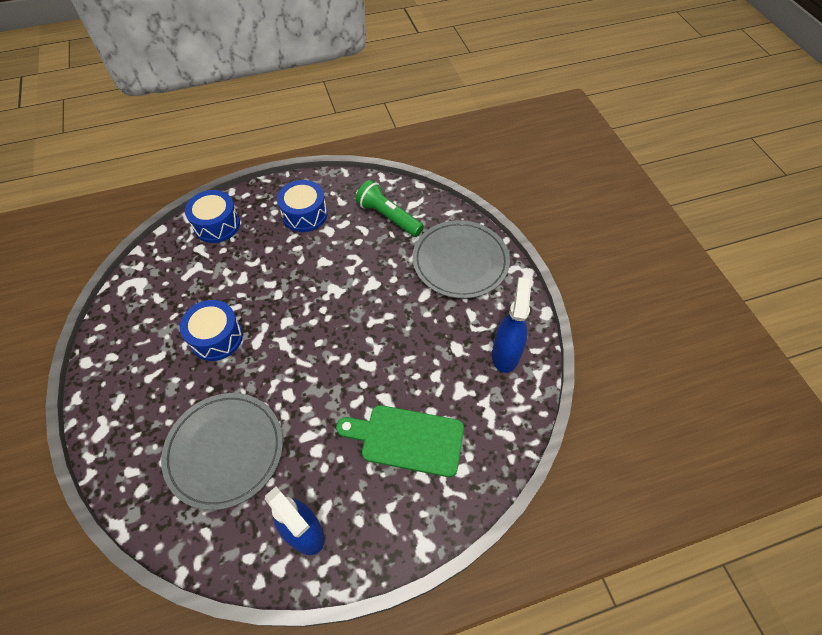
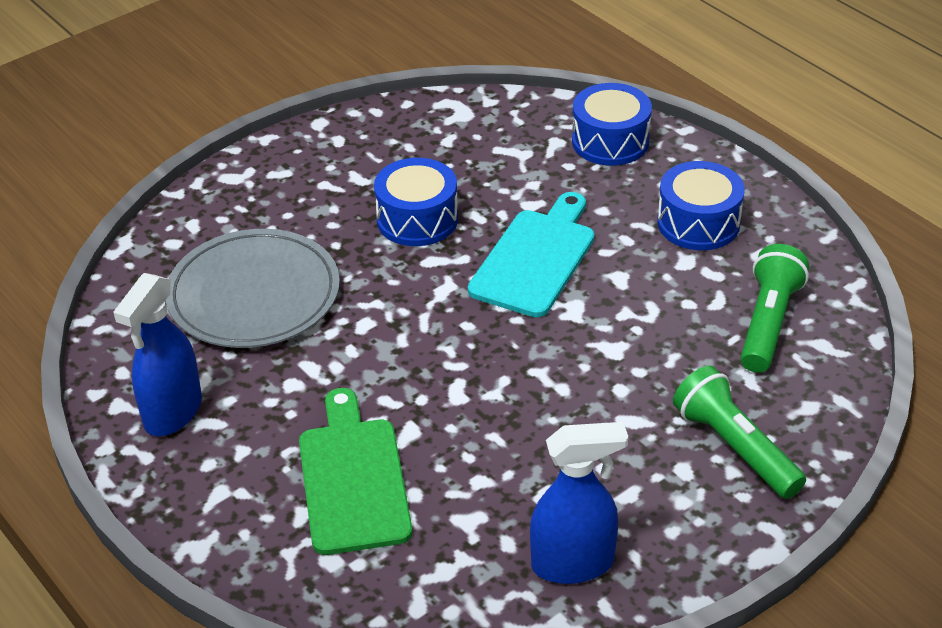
camera: 70 degrees right, 15 degrees down
grey plate [413,220,510,299] -> green flashlight [673,366,806,499]
none -> turquoise cutting board [468,192,595,317]

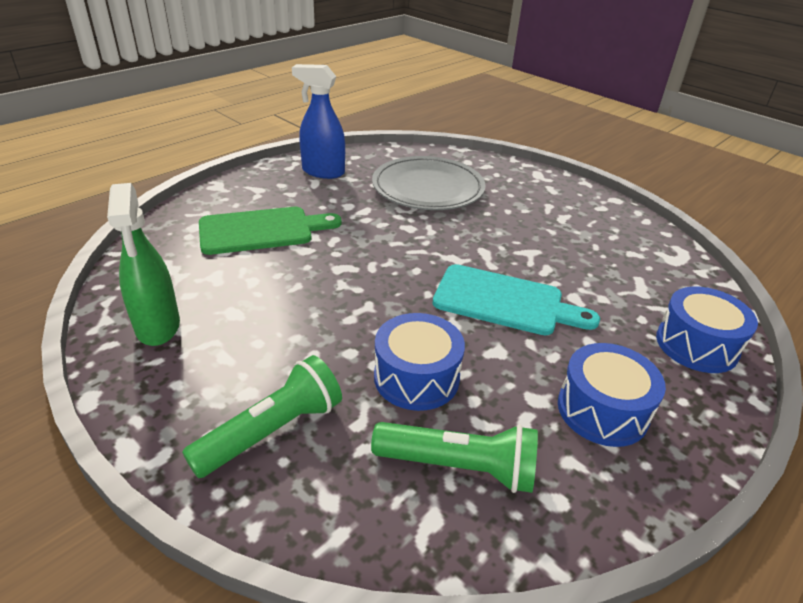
camera: 80 degrees right, 5 degrees down
blue drum [374,158,458,246] -> blue drum moved to [374,313,465,411]
blue spray bottle [530,422,628,584] -> green spray bottle [107,183,180,346]

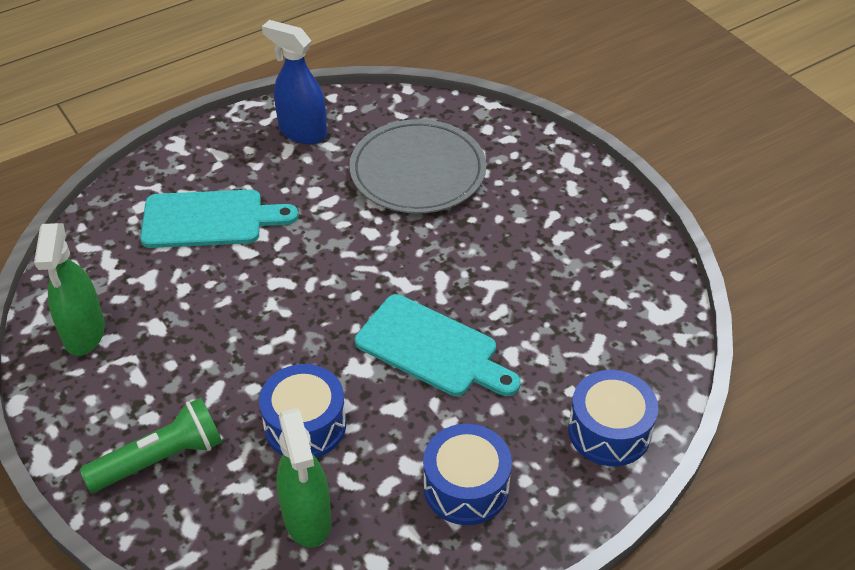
camera: 15 degrees right, 10 degrees up
green cutting board [199,207,341,255] -> turquoise cutting board [140,190,298,248]
green flashlight [371,422,538,493] -> green spray bottle [276,408,331,548]

